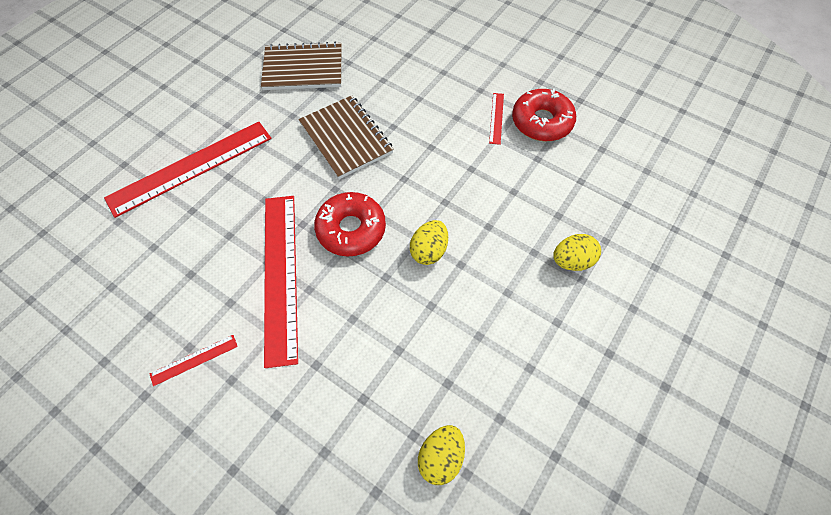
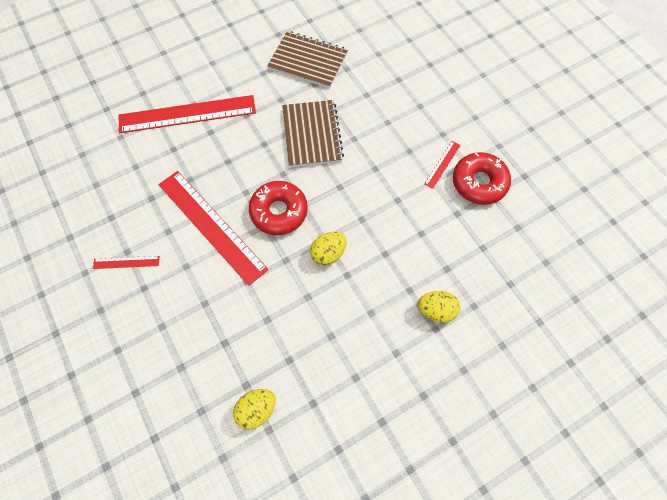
camera: 25 degrees right, 5 degrees up
red ruler [264,196,298,368] -> red ruler turned 60 degrees counterclockwise [159,171,269,286]

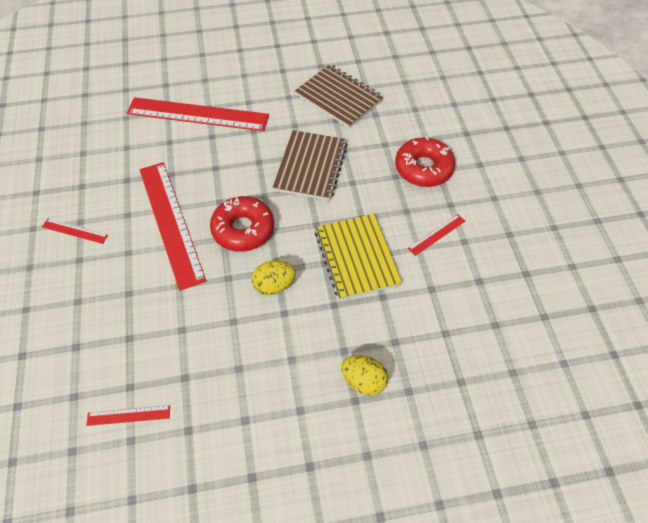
camera: 20 degrees right, 10 degrees down
yellow egg [233,389,276,429] -> red ruler [86,405,170,426]
red donut [453,152,511,205] -> red donut moved to [395,136,455,187]
none -> yellow notebook [315,214,402,300]

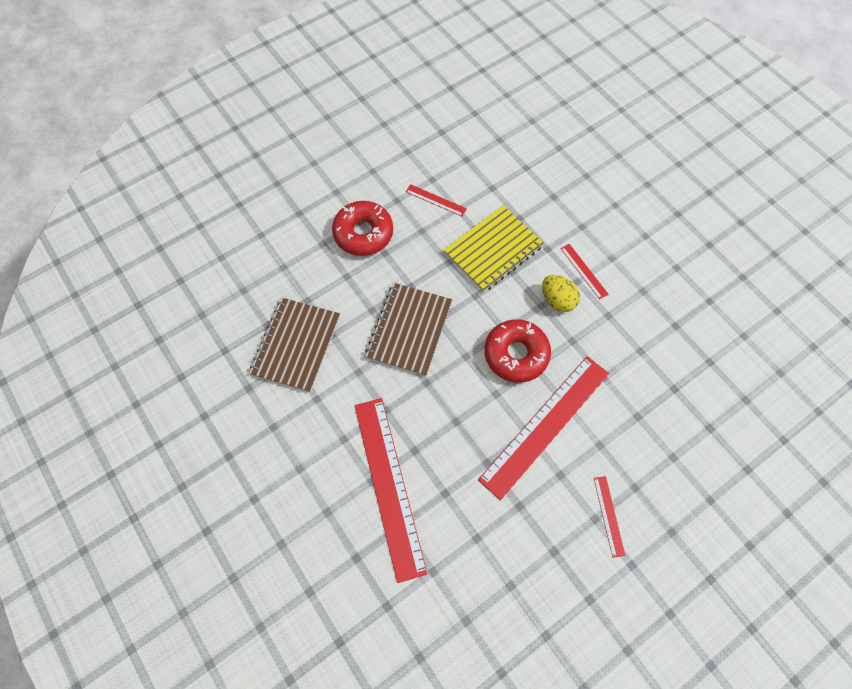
camera: 115 degrees left, 10 degrees up
red ruler [86,405,170,426] -> red ruler moved to [560,244,608,299]
brown notebook [273,130,348,201] -> brown notebook turned 60 degrees counterclockwise [365,283,452,376]
yellow egg [341,355,388,395] -> none

